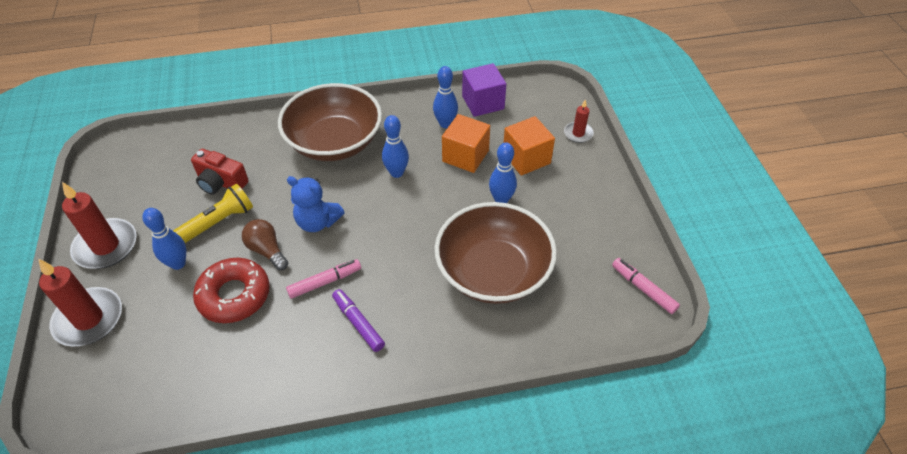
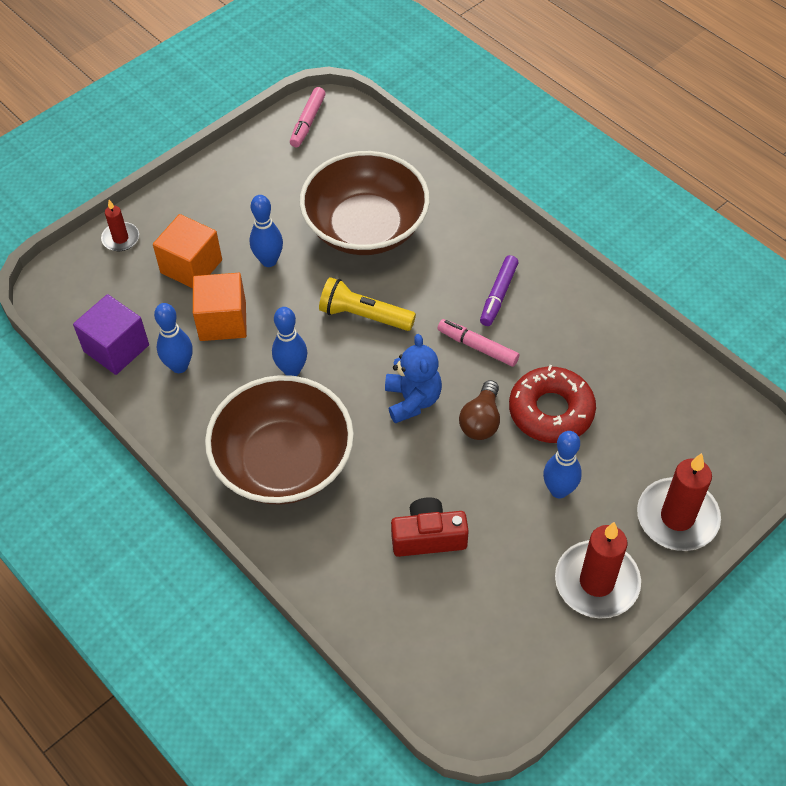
camera: 120 degrees left, 5 degrees up
yellow flashlight [173,183,253,243] -> yellow flashlight moved to [319,277,416,331]
red camera [191,149,249,195] -> red camera turned 90 degrees counterclockwise [391,497,469,557]

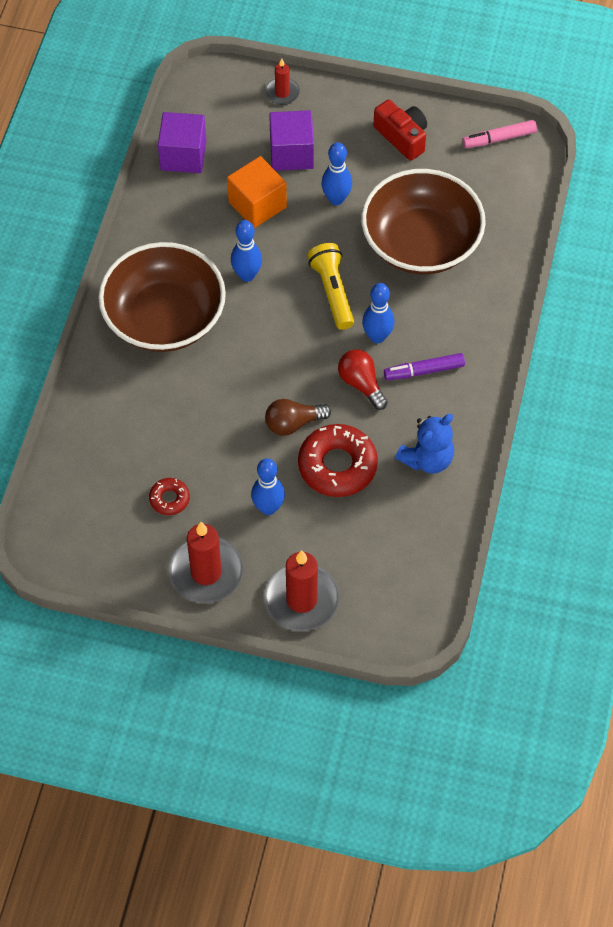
camera: 55 degrees right, 5 degrees up
orange cube [153,214,222,288] -> purple cube [269,110,314,171]
blue bowling pin [154,303,193,373] -> blue bowling pin moved to [362,283,394,343]
blue teddy bear [385,334,442,423] -> blue teddy bear moved to [395,414,454,474]
red camera [391,497,469,557] -> red camera moved to [374,99,427,161]
pink marker [437,319,519,367] -> red light bulb [338,350,388,410]
none -> red donut [149,478,190,515]

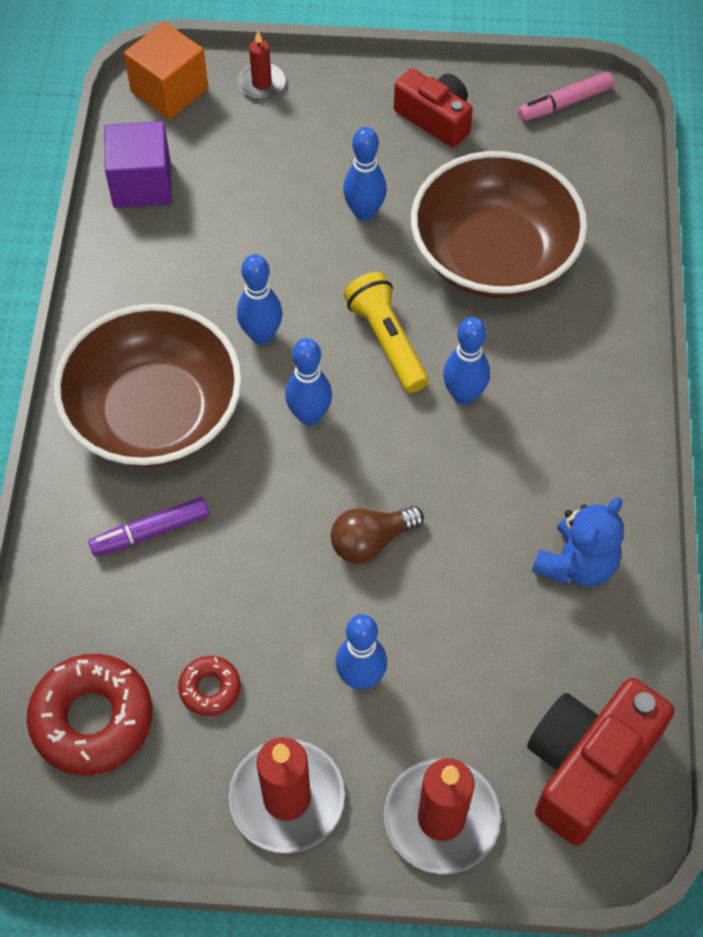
camera: 10 degrees left, 0 degrees up
orange cube [227,156,287,228] -> orange cube moved to [124,21,208,119]
purple cube [269,110,314,171] -> none
red donut [298,424,378,497] -> red donut moved to [27,654,152,776]
red light bulb [338,350,388,410] -> none
purple marker [384,353,465,381] -> purple marker moved to [88,497,209,556]
none -> blue bowling pin [285,338,332,425]
none -> red camera [527,678,674,846]

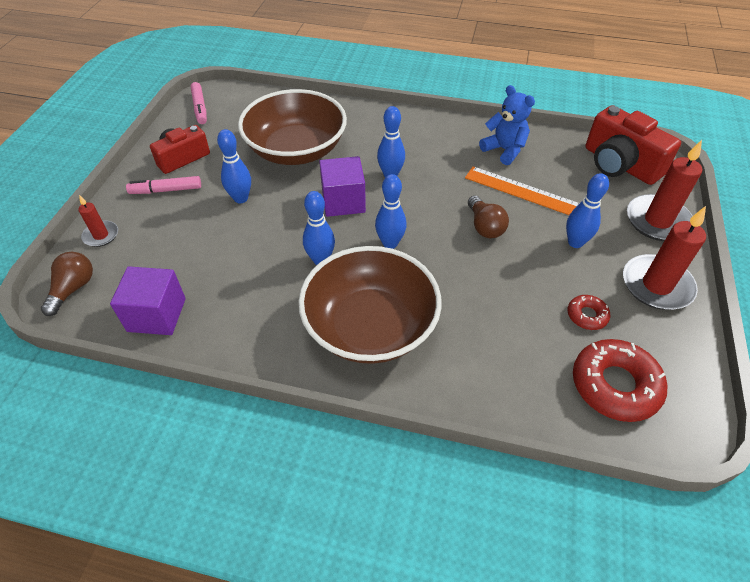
camera: 80 degrees left, 10 degrees down
purple marker [88,497,209,556] -> none
orange cube [124,21,208,119] -> brown light bulb [41,252,93,316]
yellow flashlight [344,272,428,393] -> purple cube [319,156,366,217]
none -> pink marker [126,176,201,194]
none -> orange ruler [465,166,580,215]

